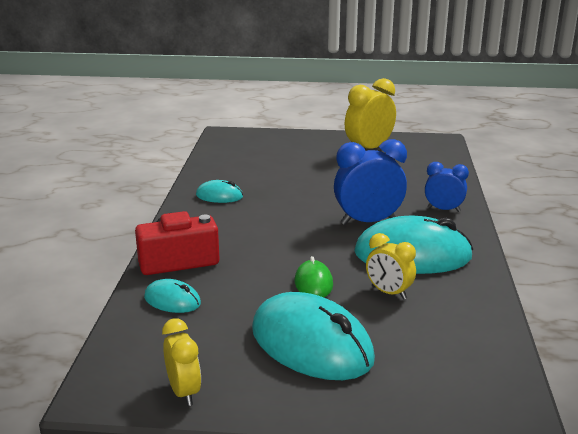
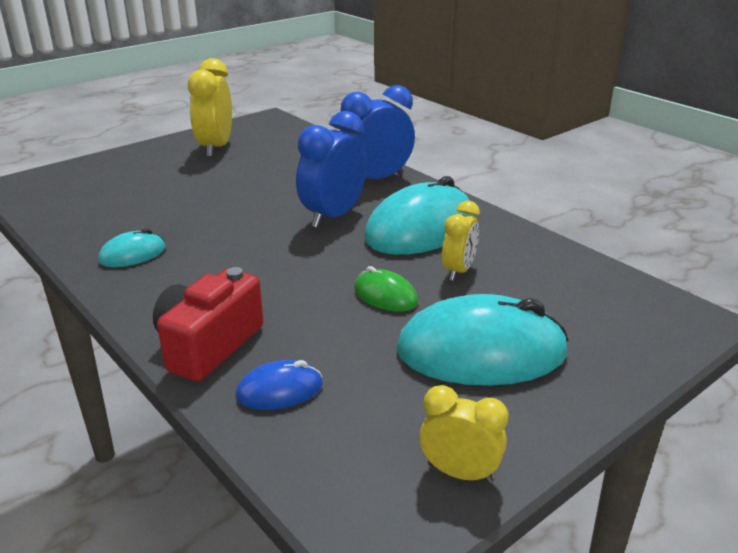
camera: 45 degrees left, 5 degrees up
turquoise mouse [144,279,201,313] -> blue mouse [236,360,323,410]
yellow clock [366,233,416,300] -> yellow clock turned 60 degrees counterclockwise [442,201,480,281]
blue clock [425,162,469,212] -> blue clock [340,85,415,179], size x1.66

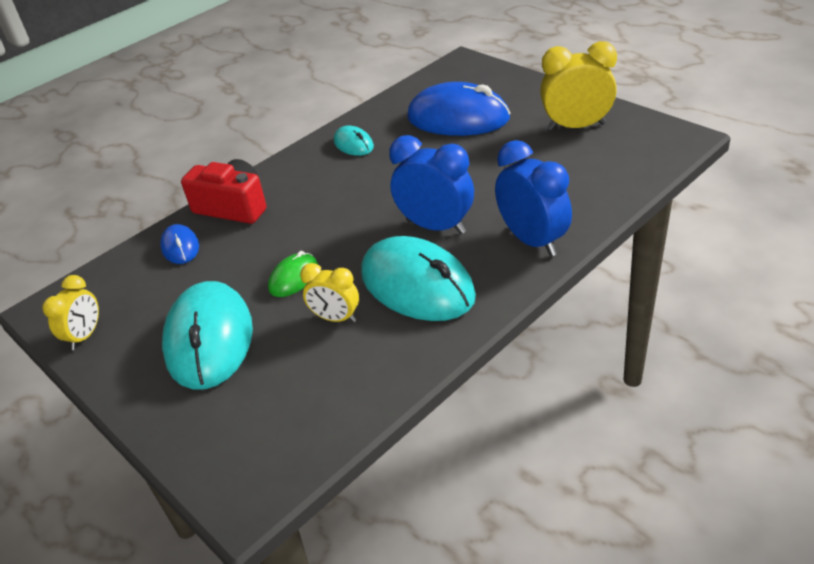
camera: 90 degrees right, 10 degrees up
none -> blue mouse [407,82,511,136]

